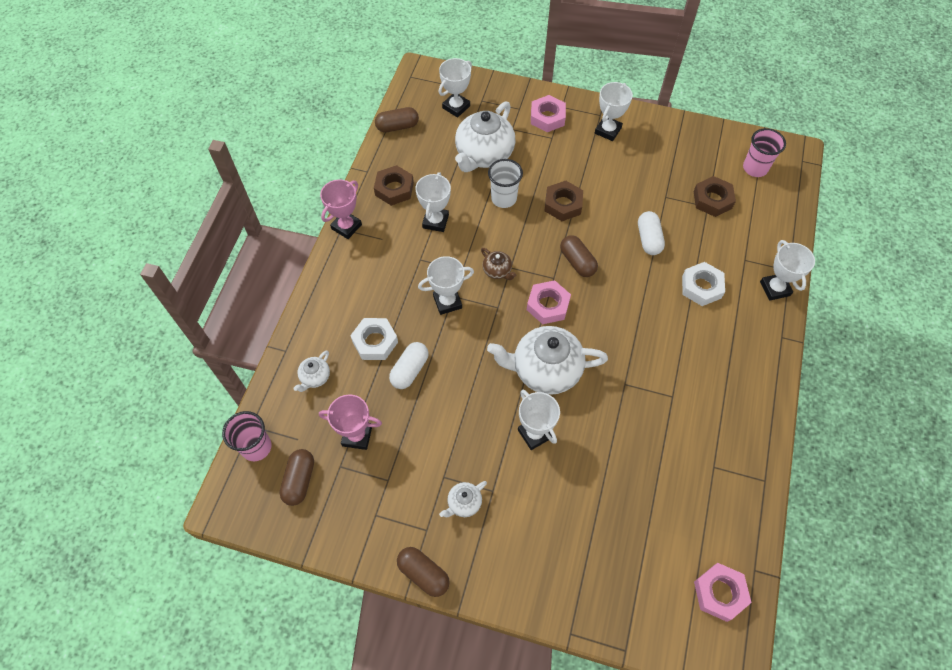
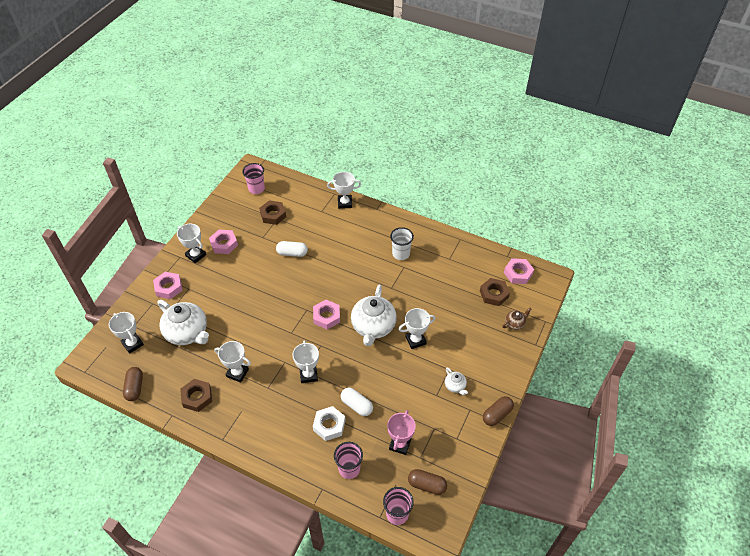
camera: 80 degrees left, 10 degrees down
white teapot [293,350,330,392] -> pink cup [334,442,363,479]
pink trophy [320,180,362,239] -> none
brown teapot [481,248,516,280] -> brown teapot moved to [502,308,531,330]
white cup [488,159,523,208] -> white cup moved to [390,227,414,260]
brown nut [545,181,583,221] -> brown nut moved to [480,278,510,306]
brown capsule [560,235,598,277] -> none
white nut [682,262,725,306] -> none
none -> pink nut [209,229,238,254]

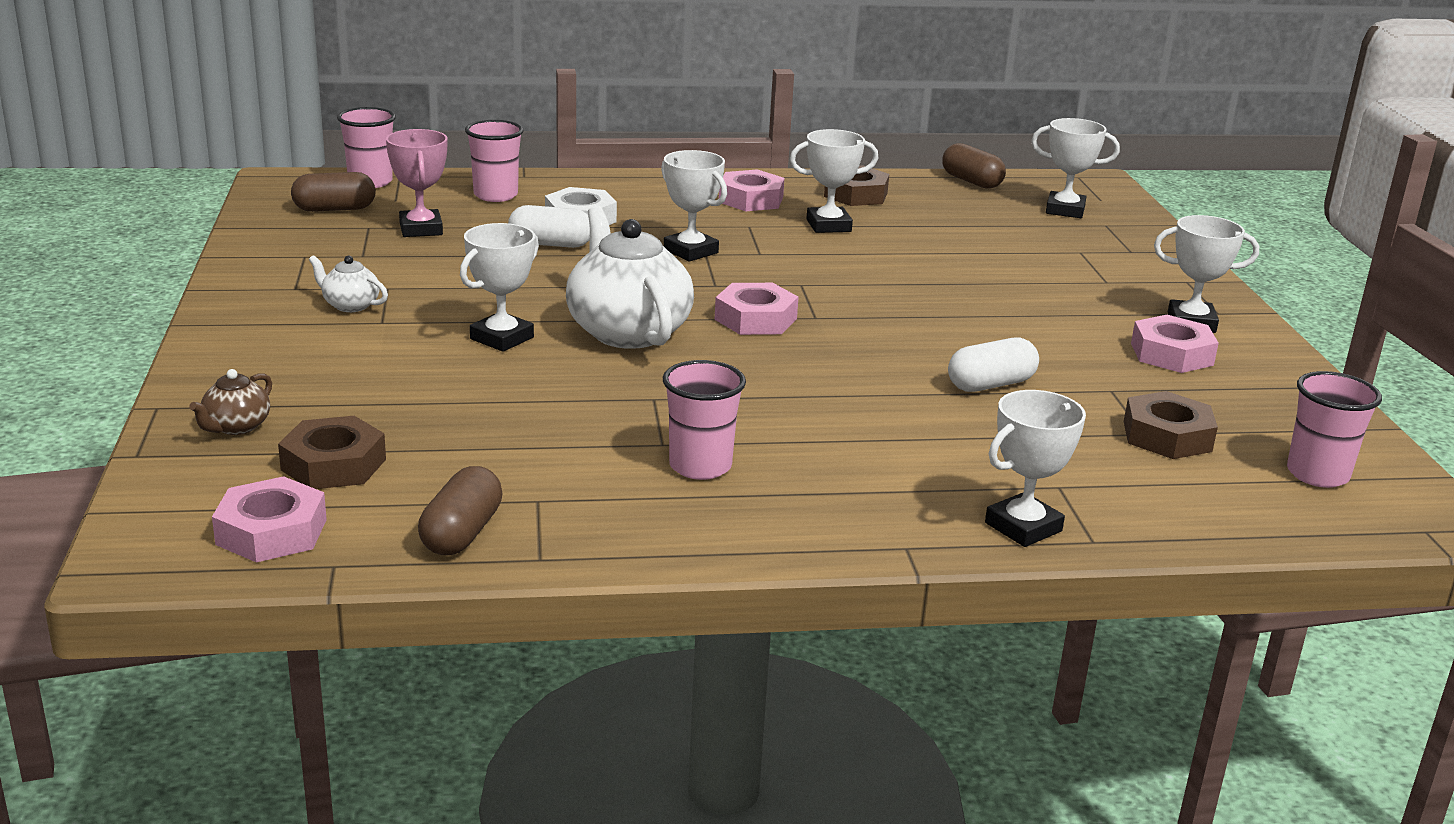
camera: 145 degrees right, 25 degrees down
pink nut [153,272,183,299] -> pink nut moved to [719,169,784,211]
white teapot [158,300,209,345] -> none
white cup [390,227,414,260] -> pink cup [663,360,746,480]
brown capsule [483,396,514,426] -> brown capsule moved to [418,466,502,555]

